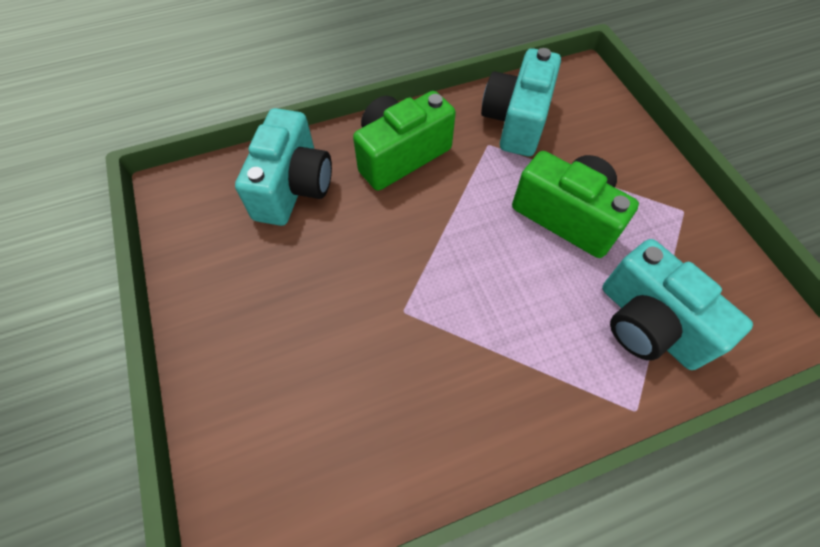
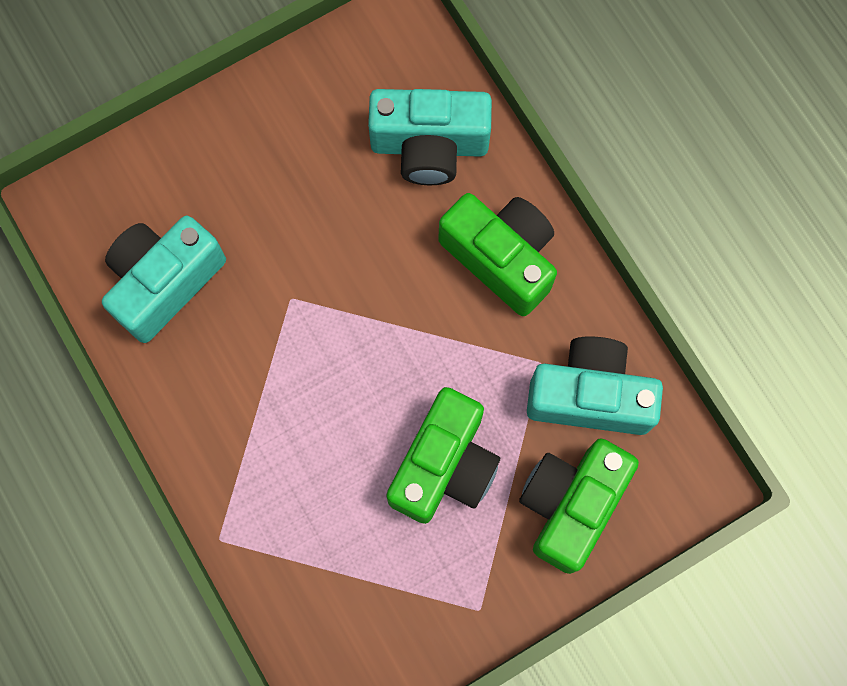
camera: 80 degrees right, 15 degrees up
turquoise camera [602,239,753,370] -> turquoise camera moved to [102,216,226,343]
none -> green camera [519,438,639,574]

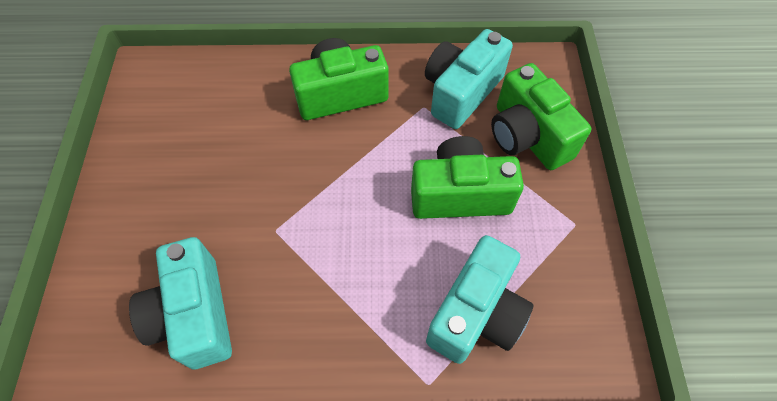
camera: 60 degrees left, 15 degrees down
turquoise camera [368,89,492,185] -> turquoise camera moved to [426,235,533,364]
green camera [386,387,500,524] -> green camera turned 60 degrees counterclockwise [411,136,524,219]

